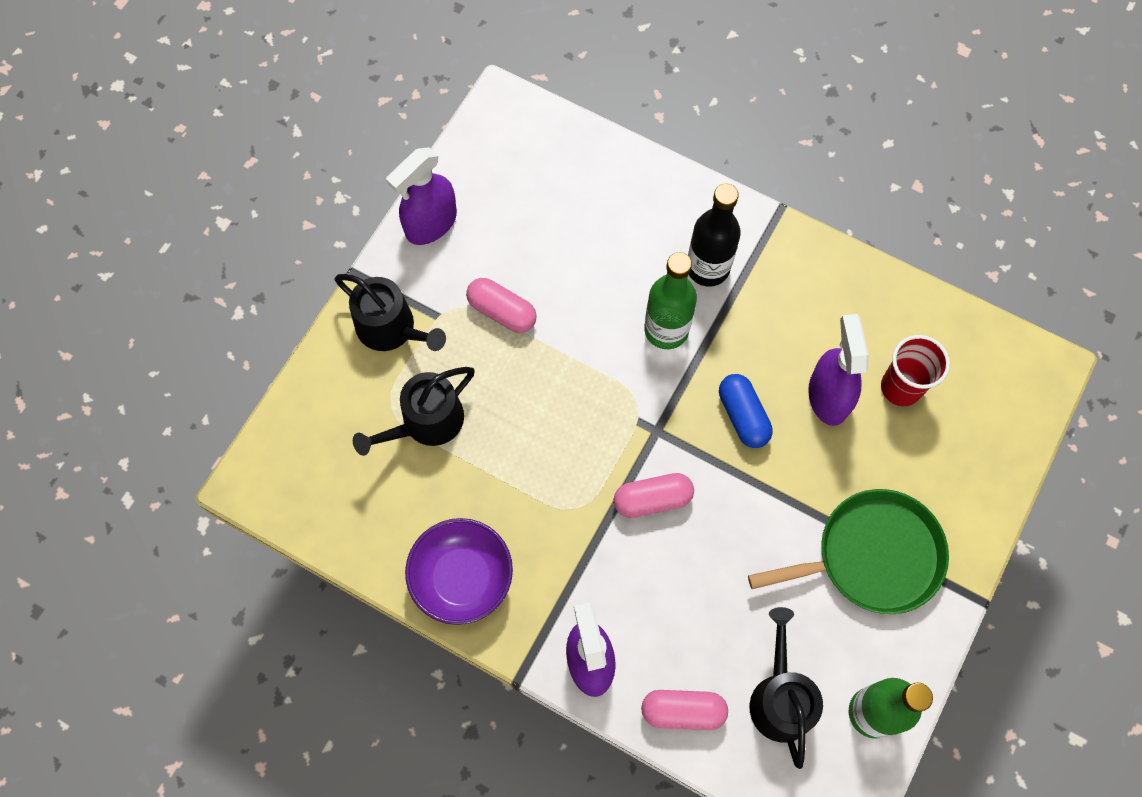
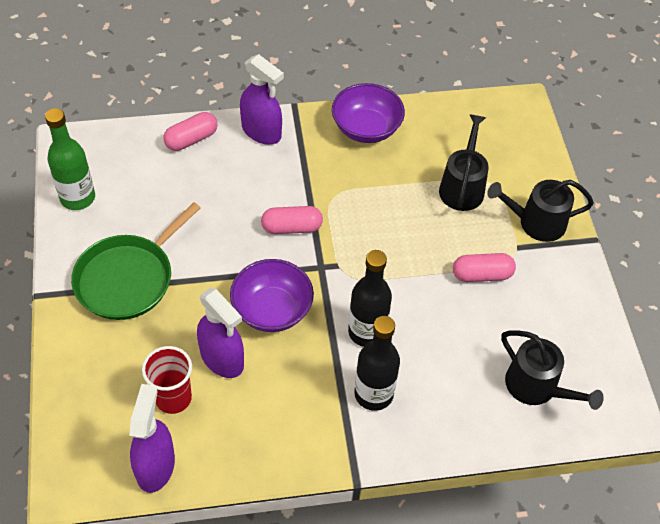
camera: 140 degrees right, 15 degrees down
purple spray bottle [386,147,457,245] -> purple spray bottle moved to [129,384,175,493]
pink capsule [614,473,694,518] -> pink capsule turned 45 degrees clockwise [261,206,323,234]
green bottle [644,252,697,349] -> black bottle [348,250,392,347]
blue capsule [719,374,773,448] -> purple bowl [230,259,314,332]
black watering can [749,607,823,769] -> black watering can moved to [501,330,604,410]

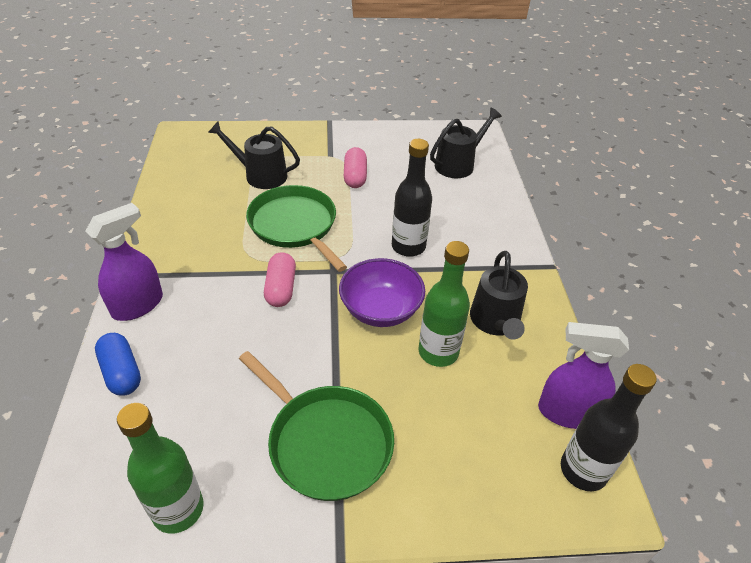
camera: 85 degrees left, 10 degrees down
red cup [142,346,192,414] -> none
pink capsule [163,112,218,151] -> blue capsule [95,333,141,396]
purple spray bottle [197,288,244,378] -> green bottle [419,241,470,367]
purple bowl [332,83,405,143] -> none
black bottle [354,316,400,411] -> black bottle moved to [561,364,657,491]
black watering can [487,180,594,242] -> black watering can moved to [470,251,528,340]
none -> green pan [246,185,347,272]

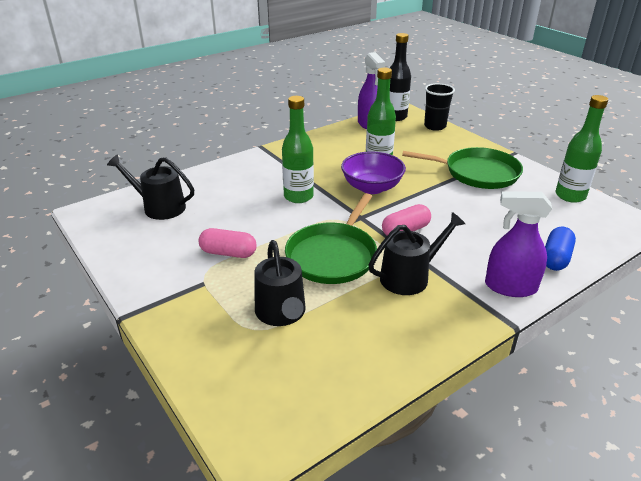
camera: 120 degrees left, 10 degrees down
green pan [239,351,394,501] -> green pan turned 90 degrees clockwise [402,147,523,189]
pink capsule [344,147,367,188] -> pink capsule turned 45 degrees clockwise [198,228,257,258]
black bottle [392,139,432,257] -> green bottle [282,96,314,203]
black watering can [470,251,528,340] -> black watering can moved to [368,212,465,295]
none -> black cup [424,83,455,131]

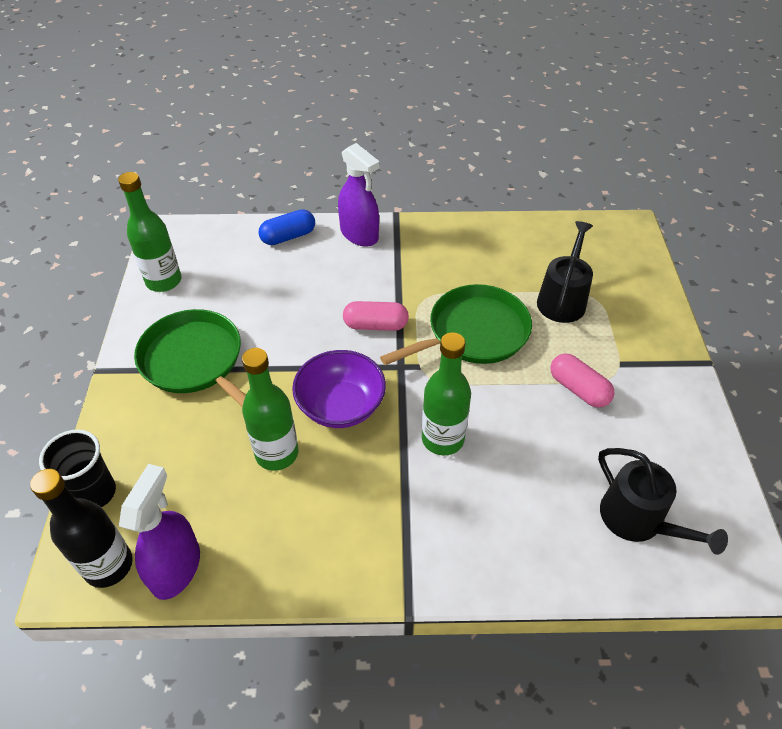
camera: 145 degrees left, 15 degrees up
black watering can [368,212,465,295] -> none

